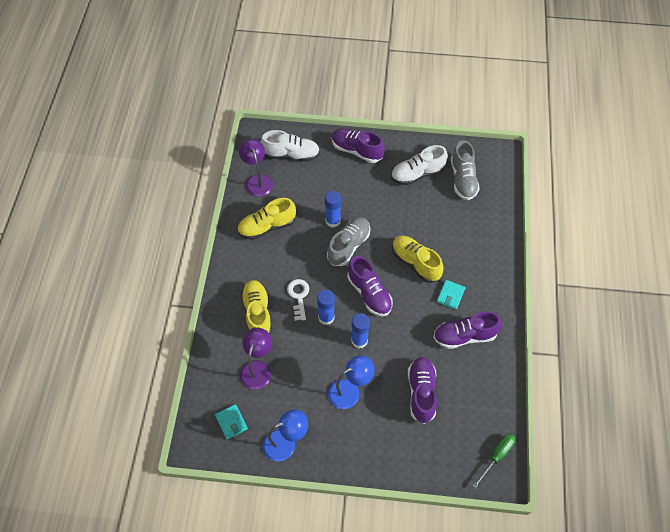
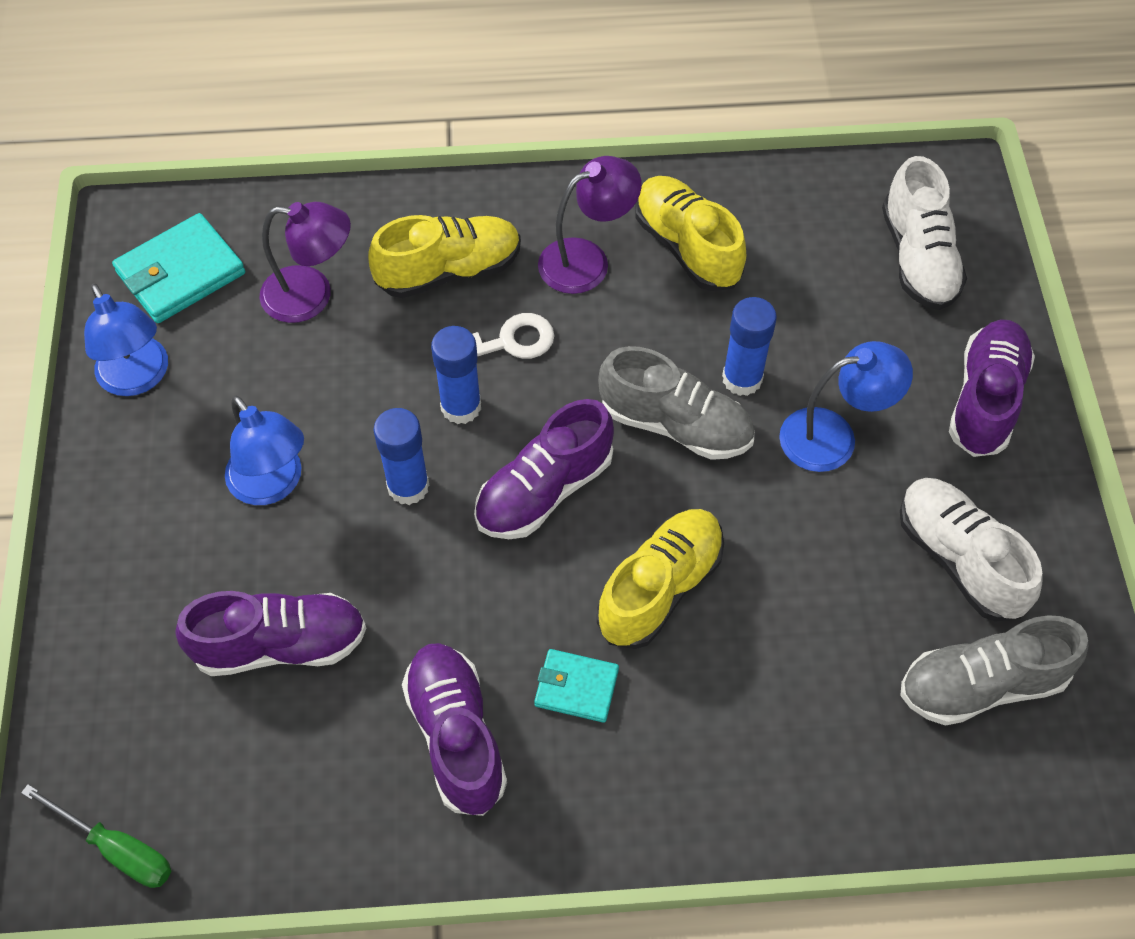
camera: 80 degrees right, 0 degrees up
turquoise wallet [215,404,248,439] -> turquoise wallet [112,213,245,323], size x1.66
purple lamp [239,139,273,197] -> purple lamp moved to [538,156,642,294]
none -> blue lamp [779,341,913,472]

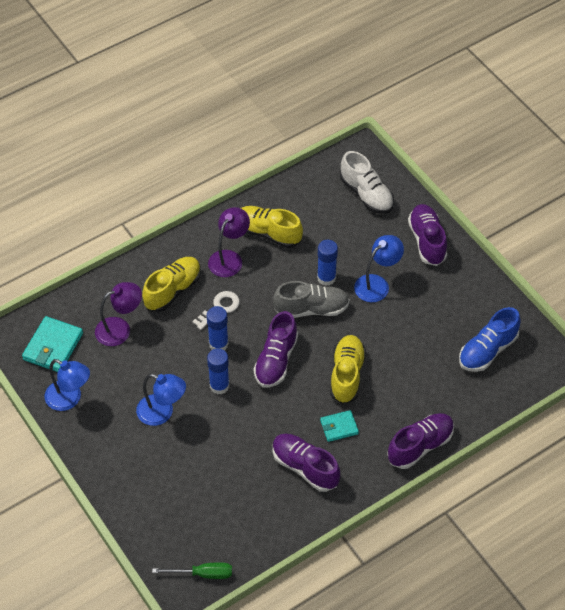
camera: 30 degrees left, 5 degrees down
purple shoe [175,591,366,676] -> purple shoe moved to [387,413,454,469]
white shoe [900,478,1042,622] -> none
grey shoe [900,615,1088,726] -> blue shoe [459,307,521,372]

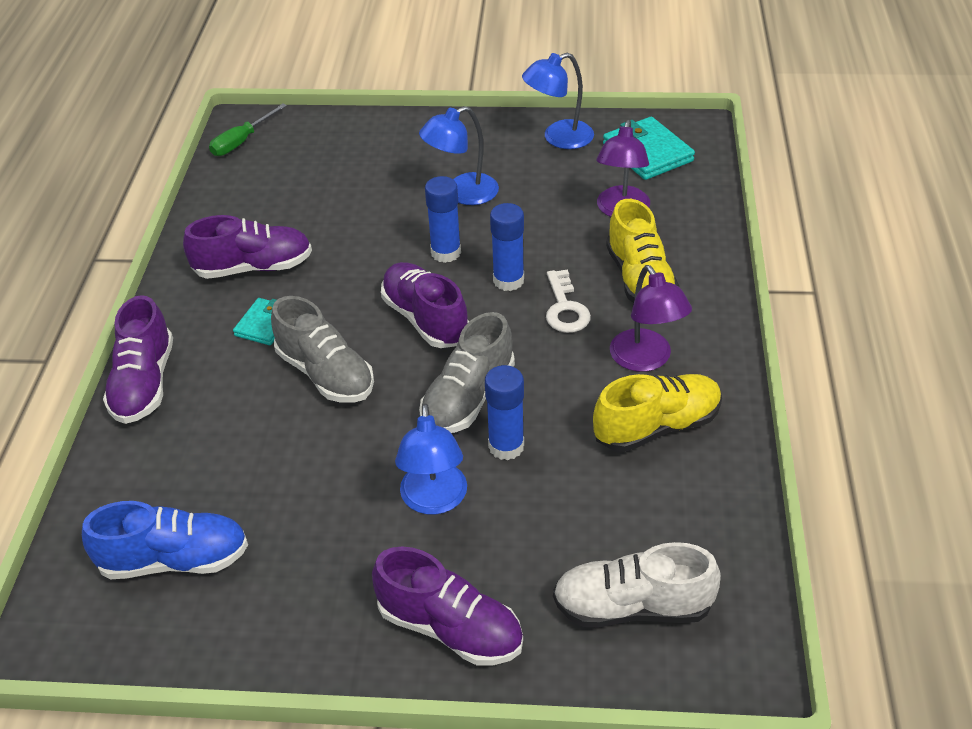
camera: 130 degrees right, 10 degrees down
yellow shoe [330,335,366,404] -> grey shoe [271,296,374,403]
blue shoe [459,307,521,372] -> blue shoe turned 90 degrees clockwise [82,501,248,579]

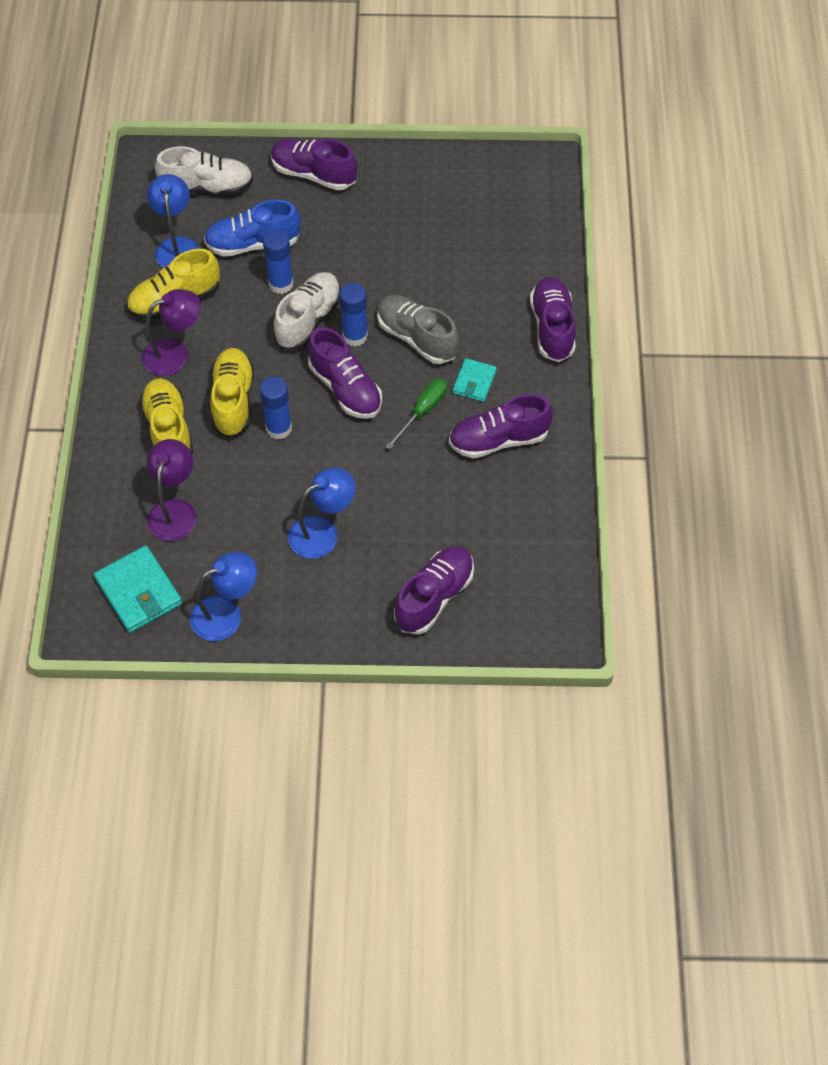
camera: 175 degrees right, 15 degrees up
blue shoe [82,501,248,579] -> blue shoe moved to [204,200,301,257]
green screwdriver [209,104,287,156] -> green screwdriver moved to [385,379,447,450]
blue lamp [395,404,467,515] -> blue lamp moved to [147,174,199,268]
grey shoe [419,312,515,433] -> white shoe [274,272,341,350]
blue glue stick [425,176,461,263] -> blue glue stick moved to [339,283,368,346]
white key [546,269,591,333] -> yellow shoe [210,348,254,438]
purple lamp [610,265,692,372] -> purple lamp turned 90 degrees clockwise [141,289,201,376]
none -> purple shoe [394,546,474,634]

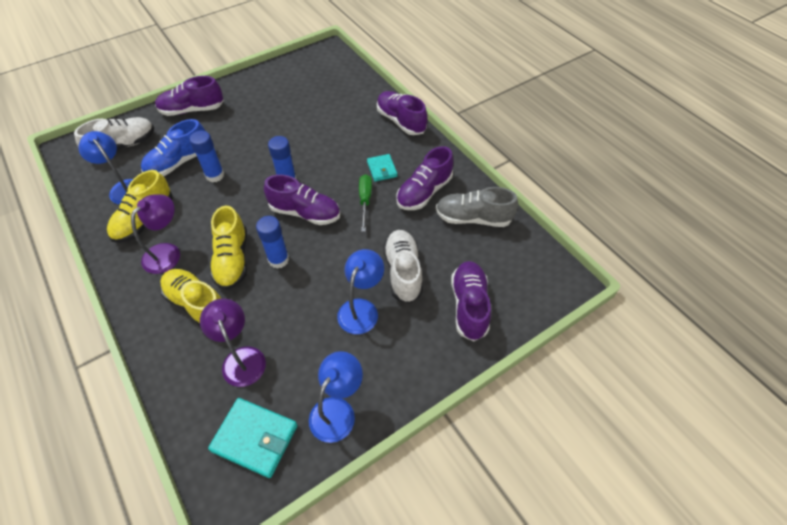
camera: 35 degrees left, 5 degrees down
yellow shoe [210,348,254,438] -> yellow shoe turned 150 degrees counterclockwise [210,206,247,290]
white shoe [274,272,341,350] -> white shoe moved to [383,230,423,303]
grey shoe [377,295,459,364] -> grey shoe moved to [436,187,518,227]

